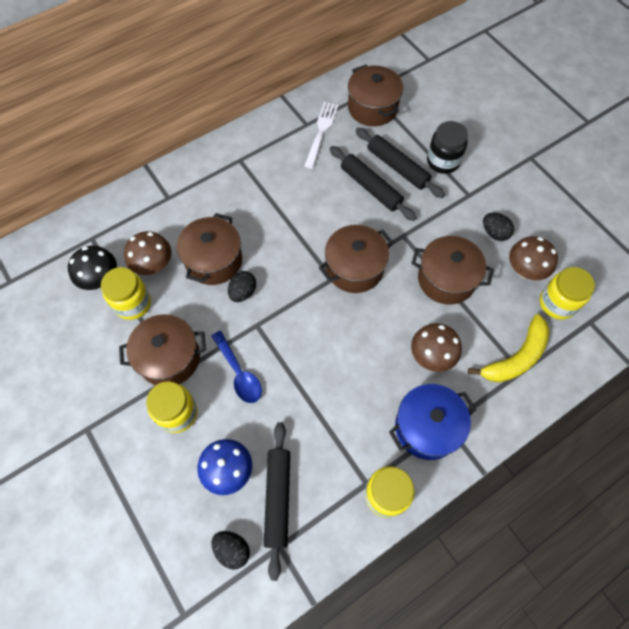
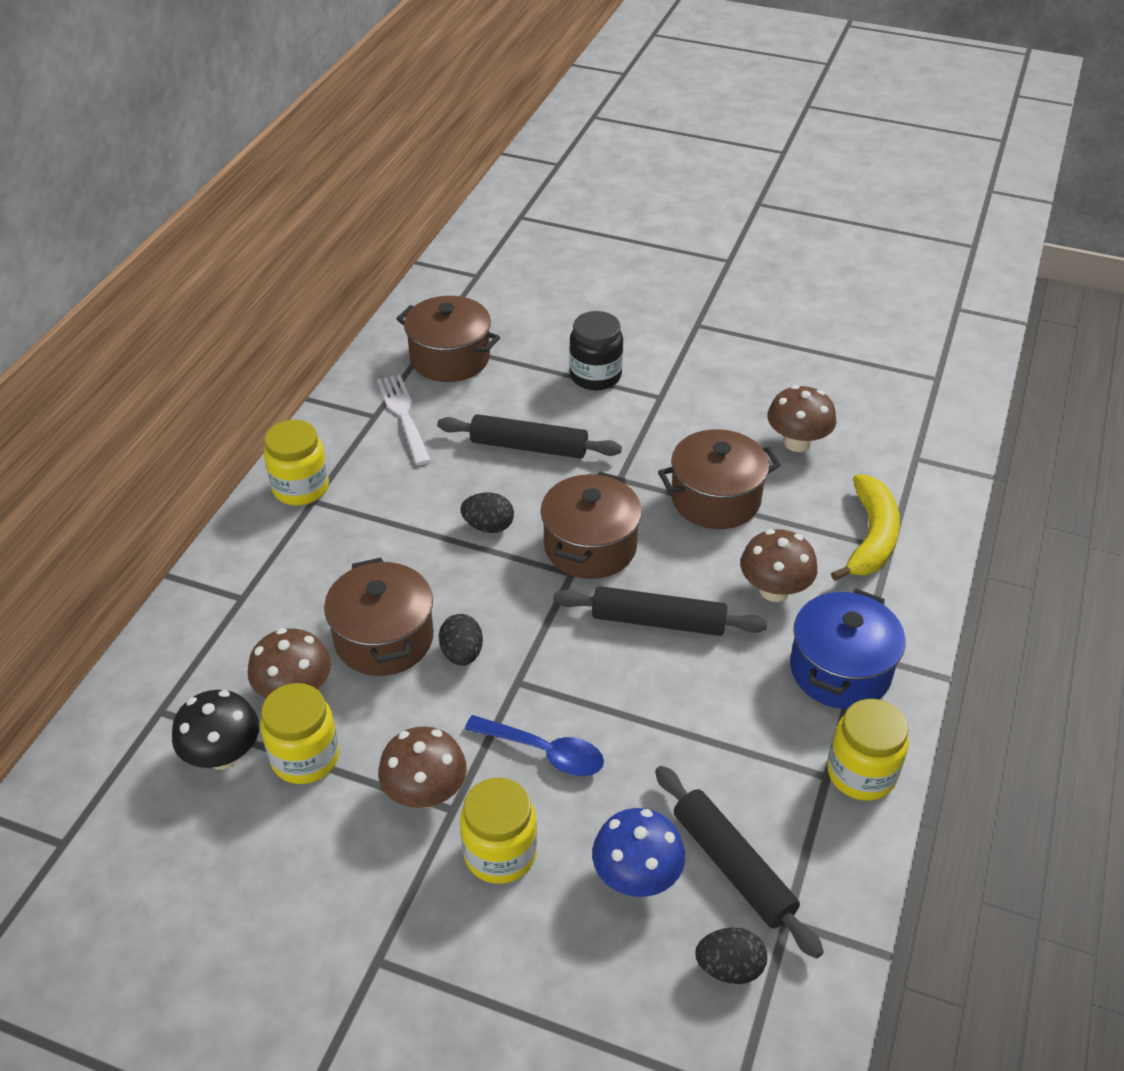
camera: 35 degrees left, 20 degrees down
brown pot [119,314,206,385] -> brown mushroom [378,726,467,808]
black rolling pin [355,128,445,198] -> black rolling pin moved to [553,586,767,636]
black egg [483,212,514,241] -> black egg moved to [461,493,514,533]
yellow jar [540,267,595,320] -> yellow jar moved to [264,420,329,505]

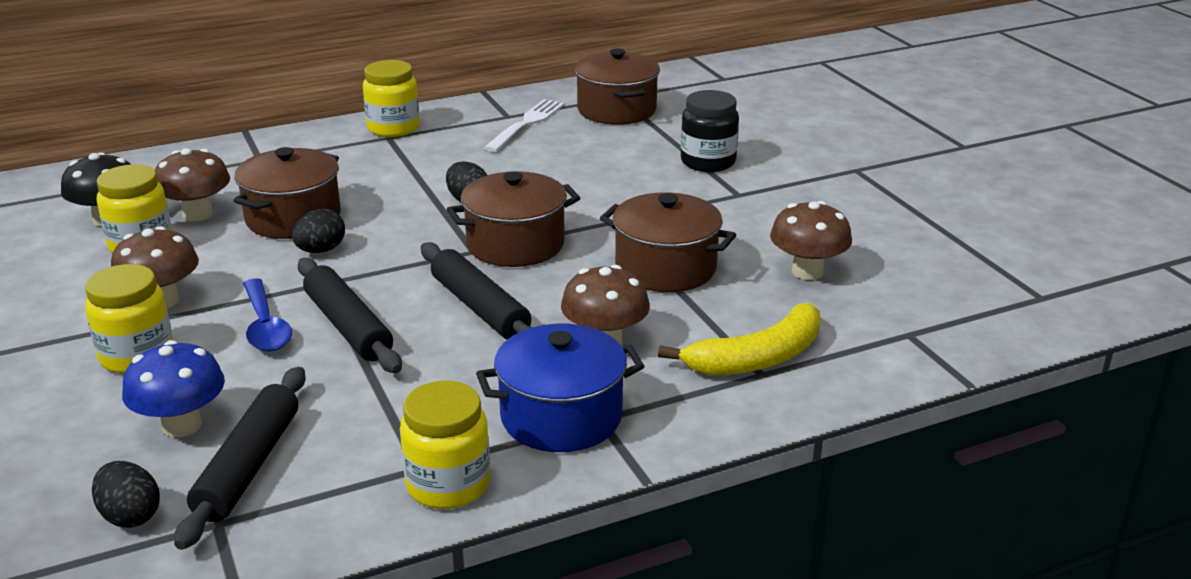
camera: 45 degrees right, 15 degrees down
black rolling pin [437,414,622,459] -> black rolling pin moved to [298,258,402,373]

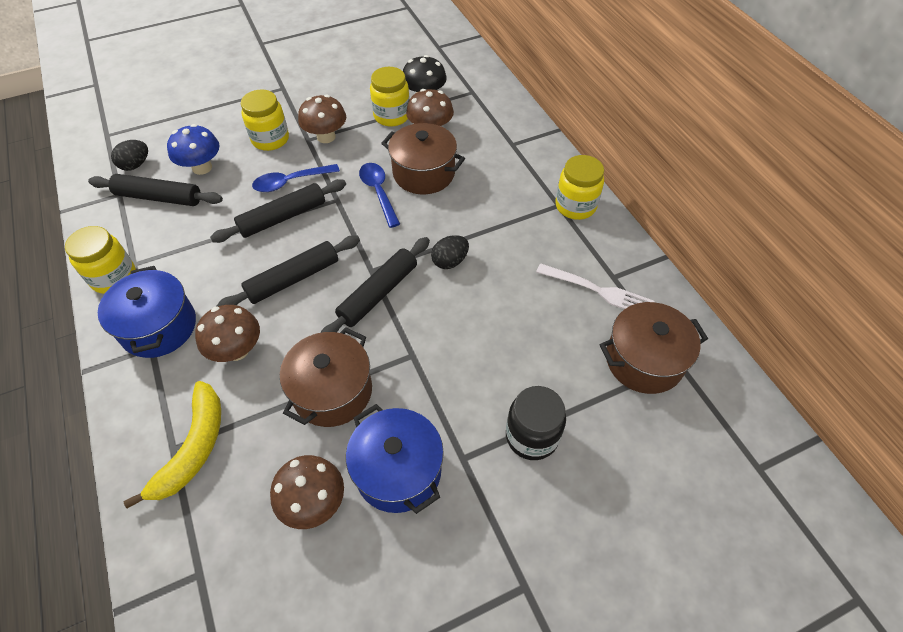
camera: 90 degrees right, 25 degrees up
black egg [292,209,345,253] -> blue spoon [359,163,400,228]
brown pot [447,171,580,267] -> black rolling pin [321,237,430,333]
yellow banana [658,303,821,376] -> yellow banana turned 135 degrees counterclockwise [123,381,221,508]
none -> blue pot [346,404,444,514]

